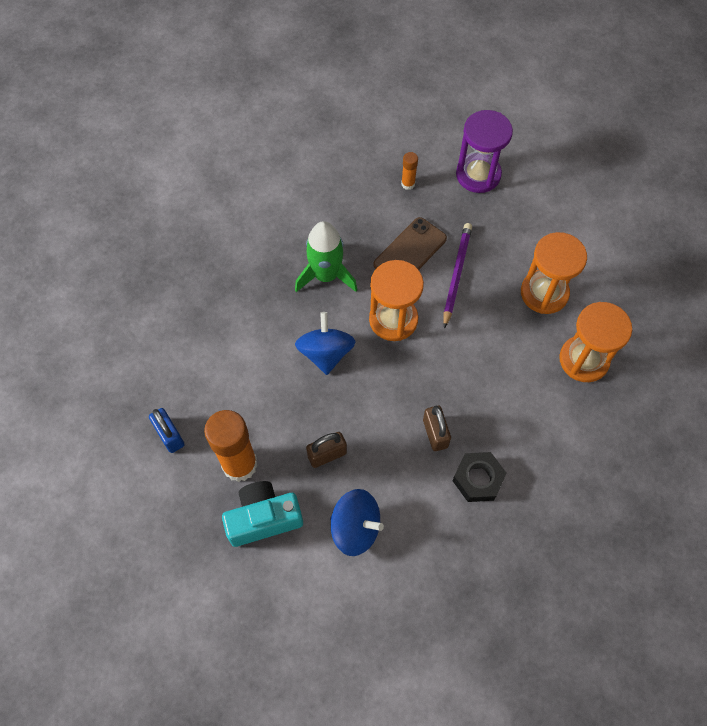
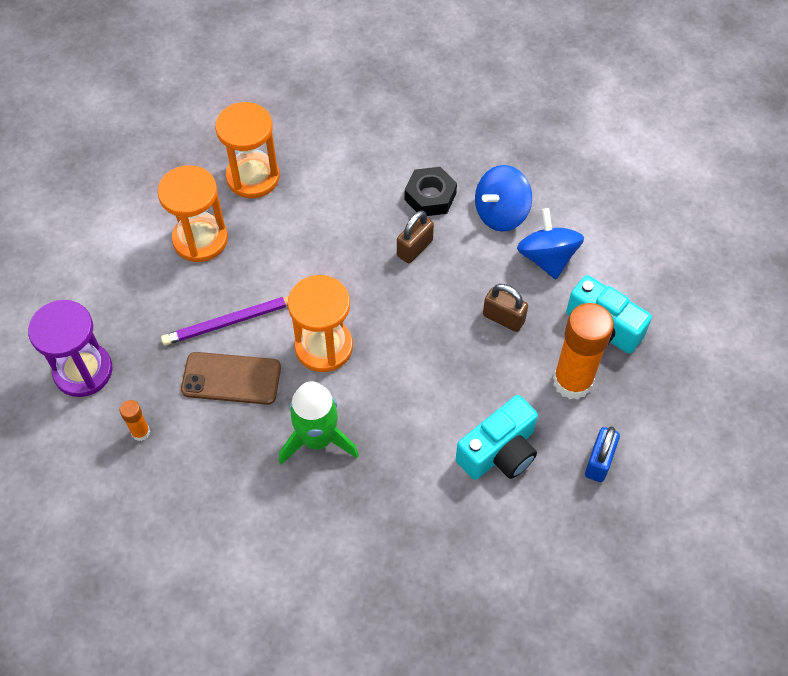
camera: 125 degrees left, 5 degrees down
blue spinning top [295,312,356,375] -> blue spinning top moved to [475,165,532,232]
none -> turquoise camera [456,395,538,480]

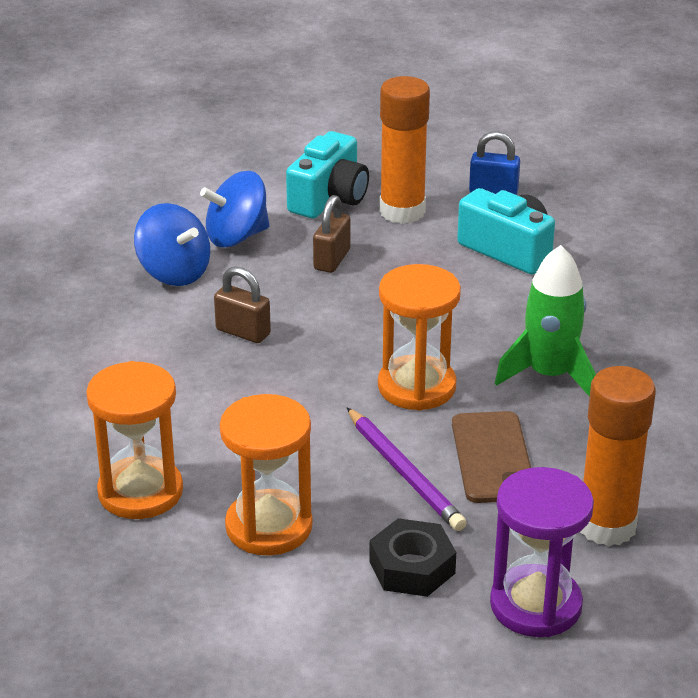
camera: 100 degrees left, 25 degrees down
orange glue stick [120,400,150,441] -> orange glue stick [580,366,656,546], size x2.20
black nut [405,167,457,216] -> black nut moved to [369,518,456,597]

